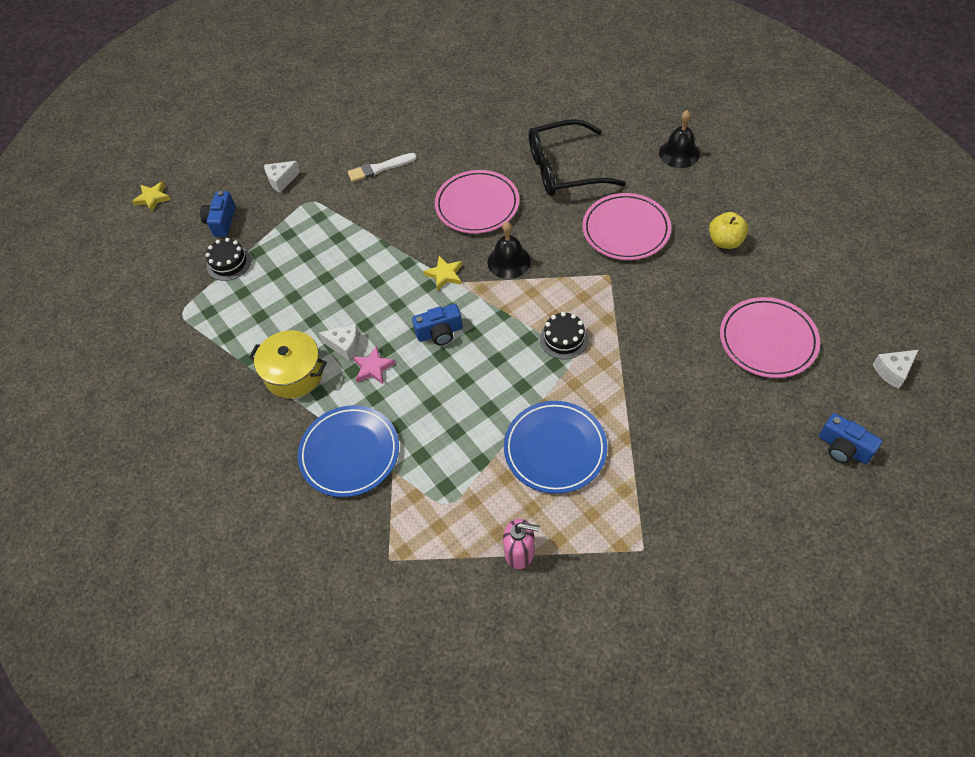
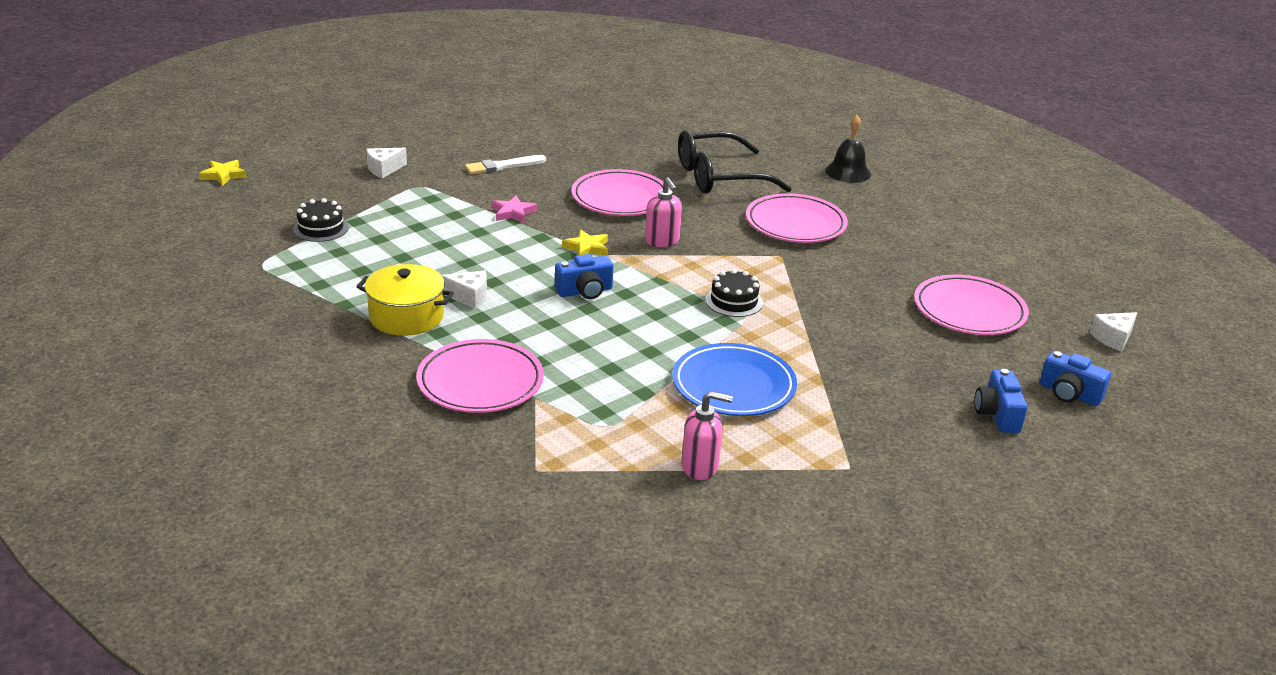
camera: 10 degrees left, 25 degrees down
blue camera [200,191,236,237] -> blue camera moved to [975,369,1027,433]
blue plate [298,405,399,497] -> pink plate [416,339,544,413]
pink star [353,345,396,384] -> pink star moved to [491,195,537,223]
black bell [487,221,531,279] -> pink soap dispenser [645,177,682,247]
yellow apple [709,212,748,249] -> none

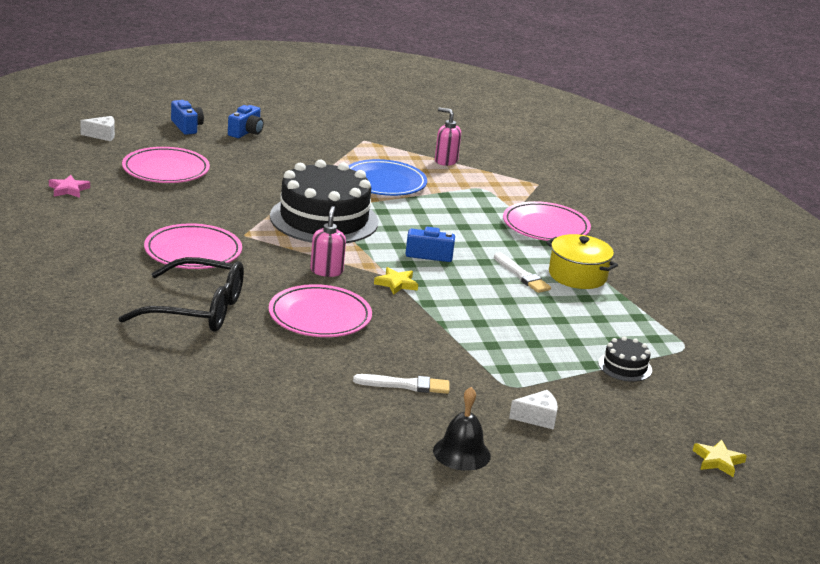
camera: 155 degrees left, 5 degrees down
white cheese [441,271,487,309] -> white brush [494,252,551,293]
pink star [491,195,537,223] -> pink star moved to [49,175,90,198]
black cake [705,269,763,317] -> black cake [270,160,379,243], size x2.34
black bell [825,115,871,183] -> black bell moved to [433,387,491,471]

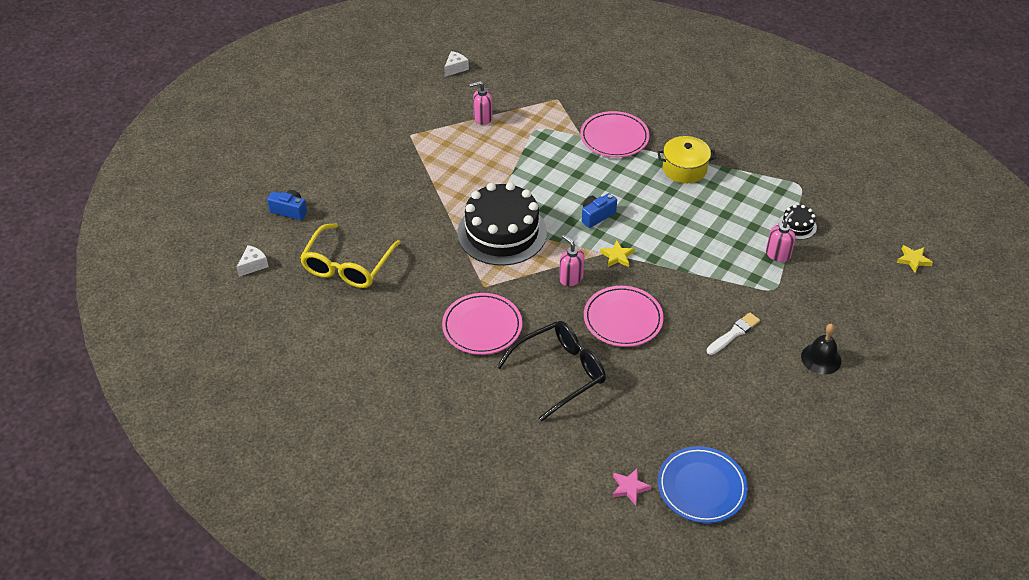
camera: 40 degrees left, 20 degrees up
pink star [49,175,90,198] -> pink star moved to [612,469,652,505]
pink plate [122,147,210,183] -> yellow glasses [300,223,400,288]
blue camera [228,105,264,138] -> none
blue plate [348,159,427,196] -> blue plate moved to [658,446,748,523]
white brush [494,252,551,293] -> none
white cheese [509,390,558,430] -> white cheese moved to [444,51,469,77]
none -> pink soap dispenser [766,211,796,262]

